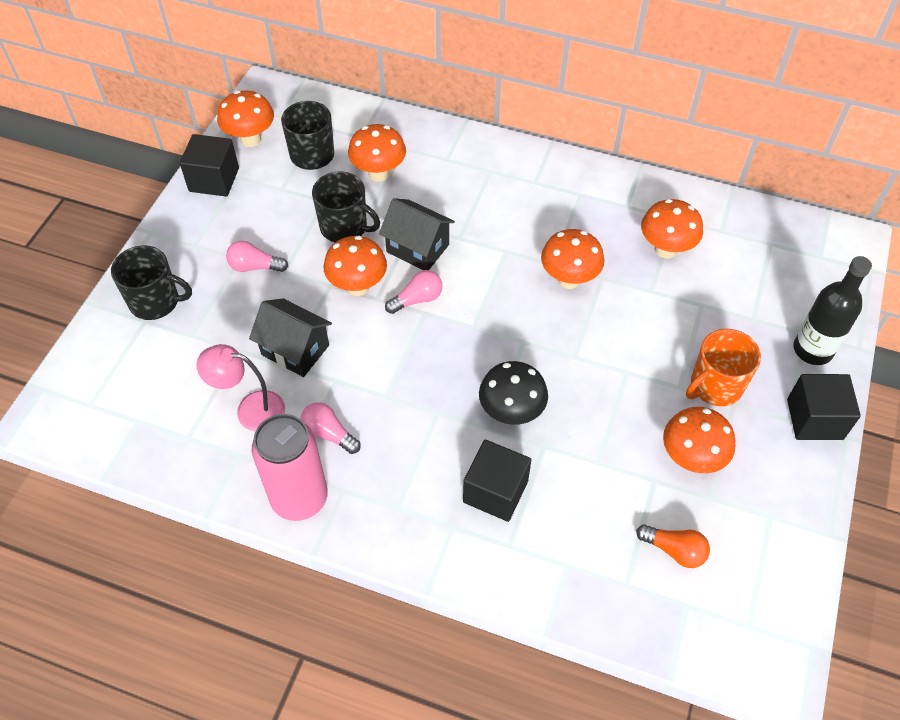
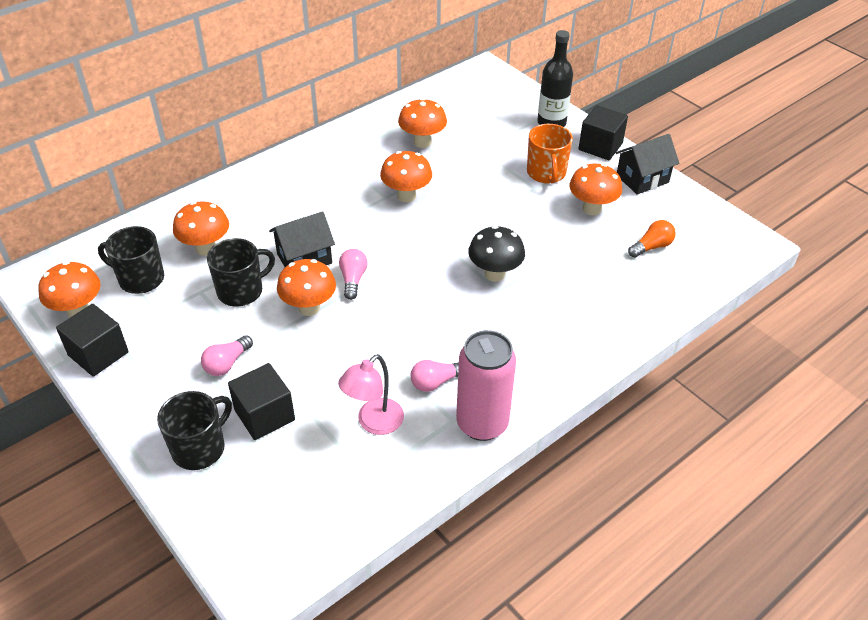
camera: 60 degrees left, 10 degrees down
black house [249,298,332,377] -> black house moved to [615,134,680,195]
black cube [463,440,531,522] -> black cube moved to [228,363,295,440]

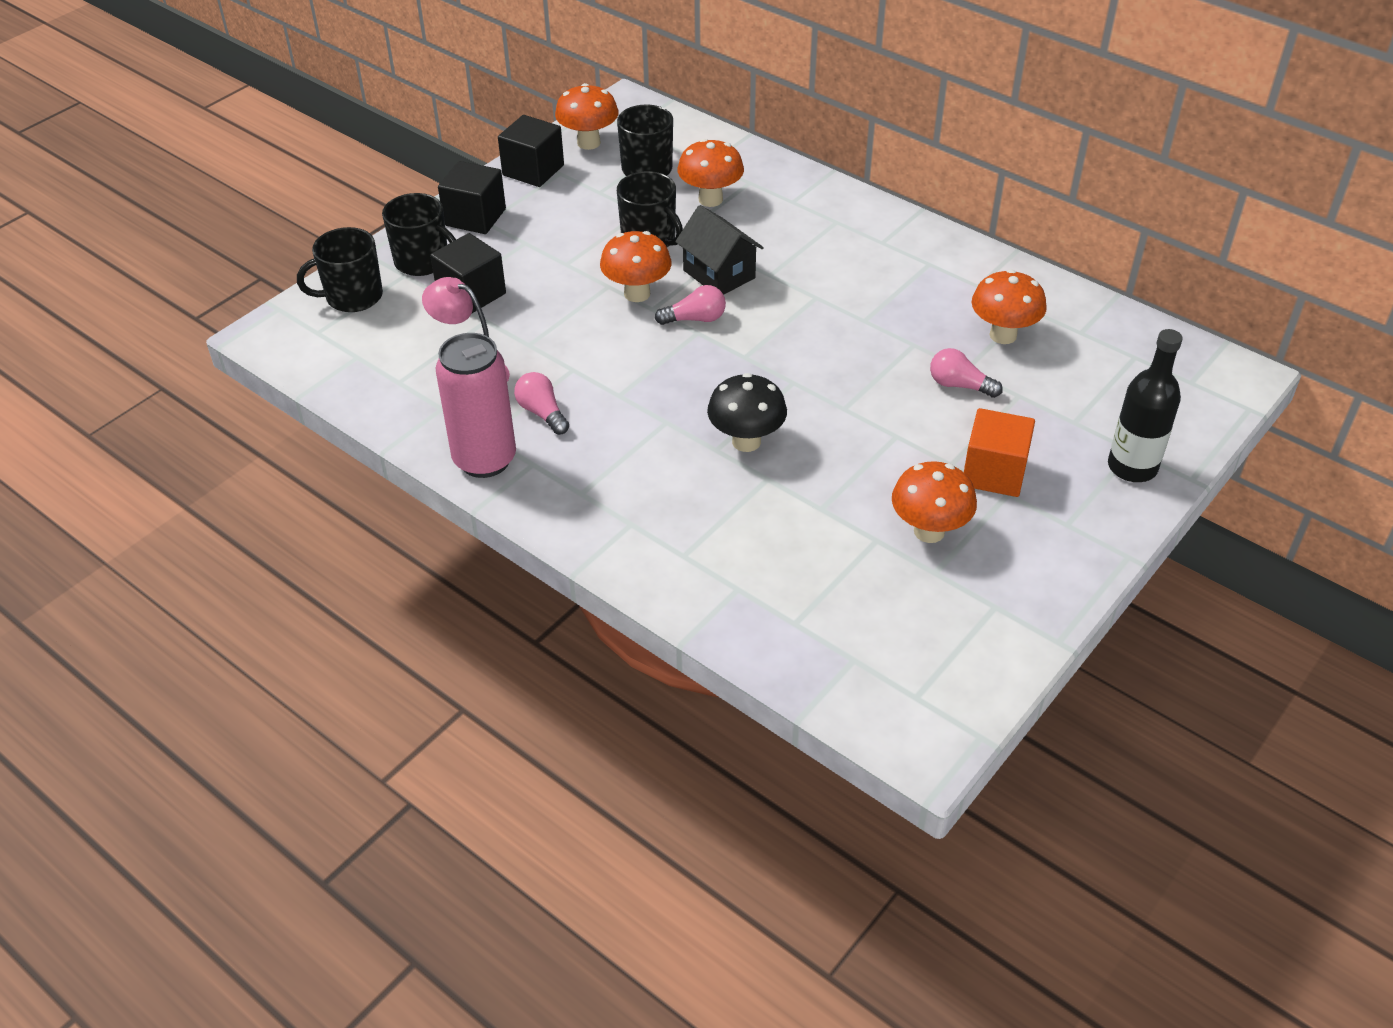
camera: 80 degrees right, 0 degrees up
pink light bulb [201,335,253,376] -> pink light bulb moved to [930,348,1003,398]
orange mushroom [380,151,432,202] -> none
orange mug [527,124,573,184] -> orange cube [964,408,1035,497]
black cube [578,105,628,160] -> black cube moved to [438,161,506,234]
black house [615,134,680,195] -> none
orange light bulb [628,220,676,258] -> none
none -> black mug [297,227,383,312]

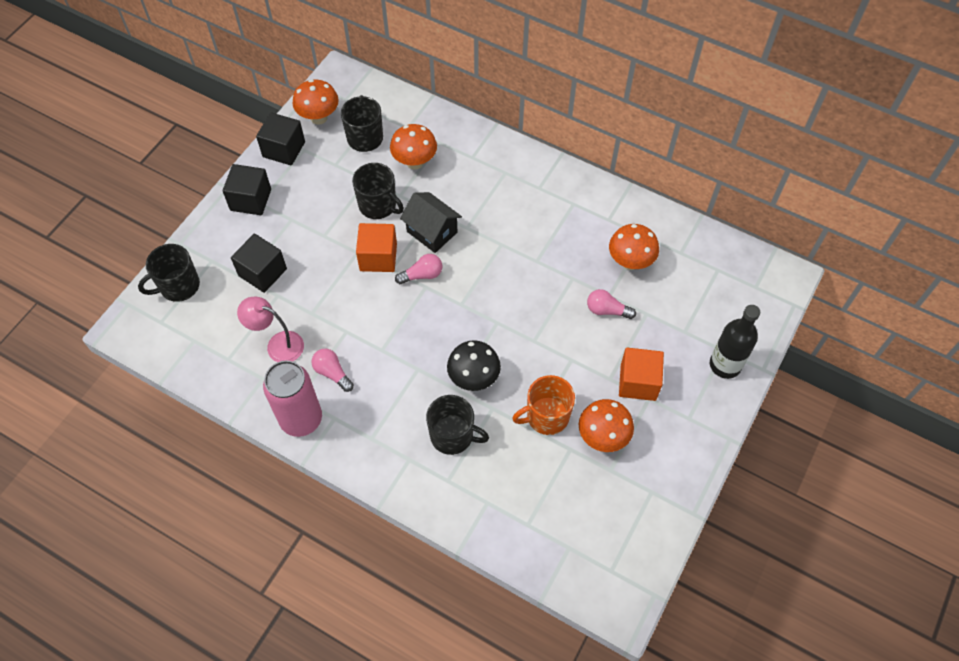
camera: 10 degrees left, 15 degrees up
black mug [382,193,456,276] -> black mug moved to [426,395,489,455]
orange mushroom [600,231,672,302] -> orange cube [356,223,397,272]
none -> orange mug [512,375,575,435]

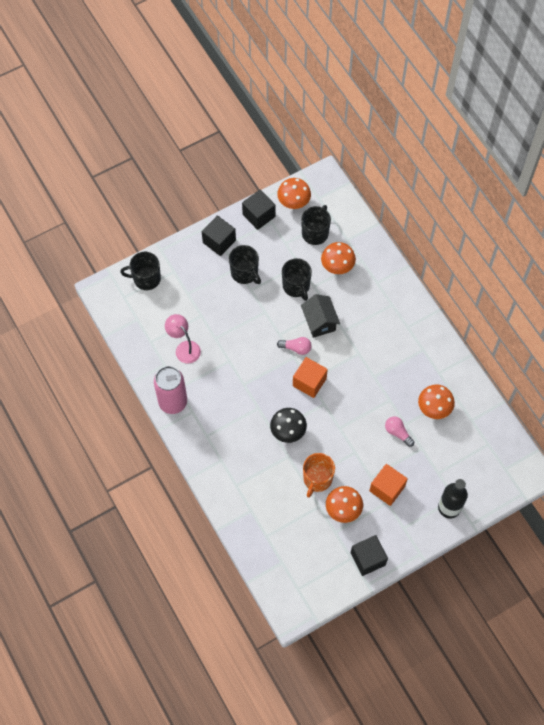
camera: 30 degrees right, 5 degrees up
black cube [231,234,287,293] -> black cube moved to [351,535,388,576]
pink light bulb [312,349,354,392] -> none
orange cube [356,223,397,272] -> orange cube moved to [293,357,328,398]
black mug [426,395,489,455] -> black mug moved to [229,245,261,284]
orange mug [512,375,575,435] -> orange mug turned 75 degrees counterclockwise [303,453,335,498]

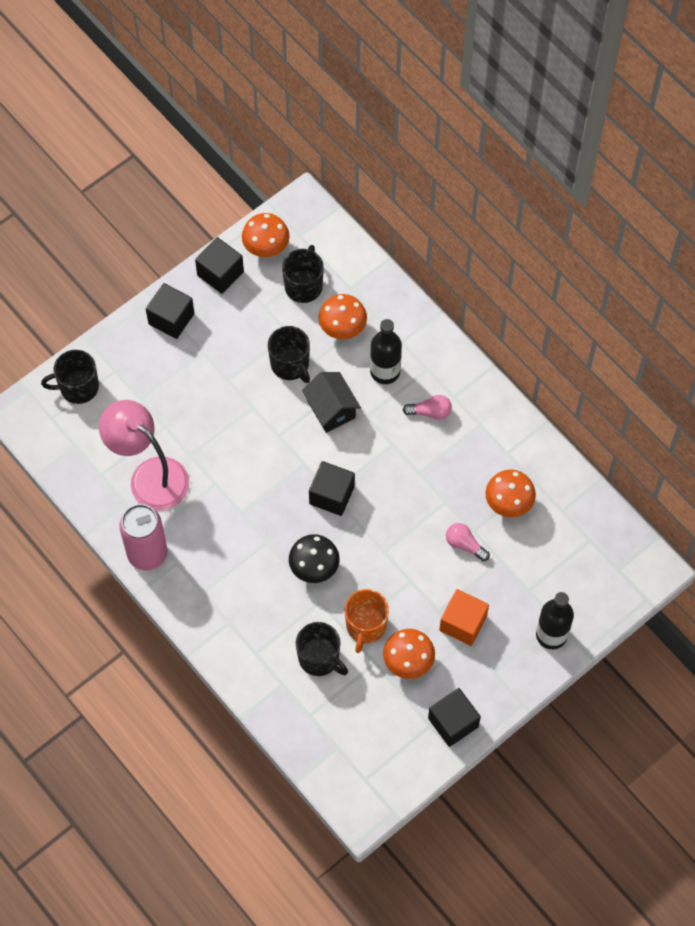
camera: 10 degrees left, 0 degrees up
pink lamp [165,314,201,363] -> pink lamp [99,400,189,510], size x1.65
black mug [229,245,261,284] -> black mug moved to [296,622,348,676]
pink light bulb [277,337,312,355] -> pink light bulb moved to [403,395,452,420]
orange cube [293,357,328,398] -> black cube [309,461,355,516]
none -> black bottle [370,319,402,384]

